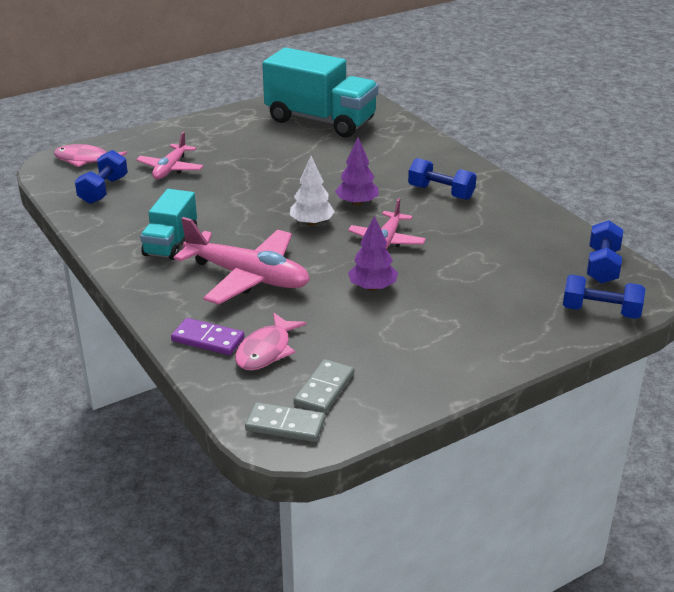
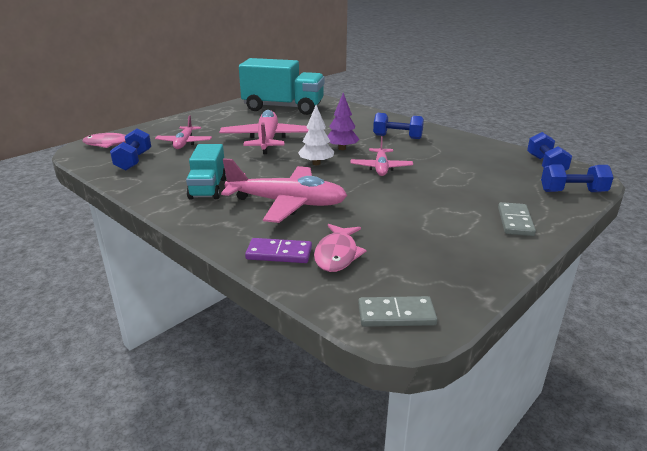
camera: 15 degrees left, 5 degrees down
grey domino [294,359,354,414] -> grey domino moved to [498,202,536,236]
purple tree [348,215,398,291] -> none
none -> pink plane [219,110,309,154]

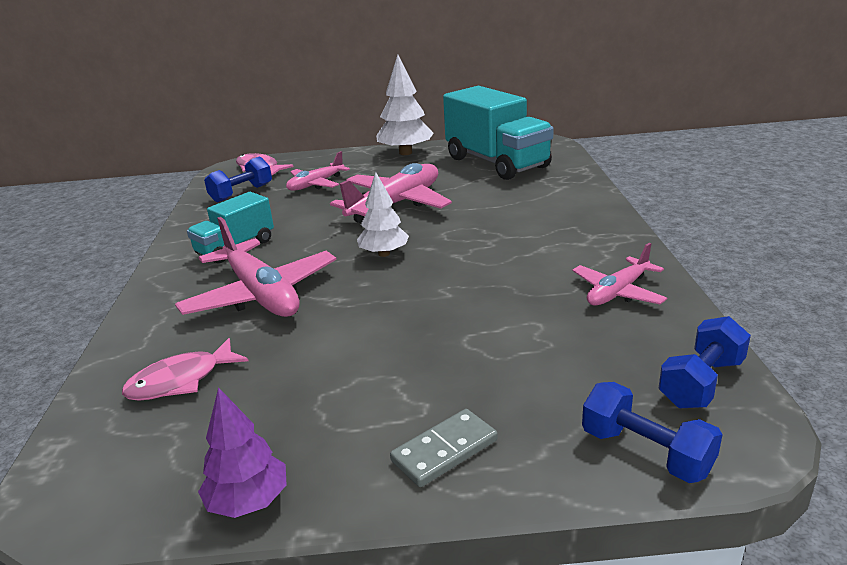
camera: 45 degrees right, 0 degrees up
purple domino [245,238,312,263] -> none
purple tree [327,93,360,150] -> purple tree moved to [198,387,287,518]
pink plane [350,136,413,176] -> pink plane moved to [572,243,667,306]
grey domino [358,296,437,327] -> none
blue dumbbell [373,113,424,139] -> none
none -> white tree [376,55,434,155]

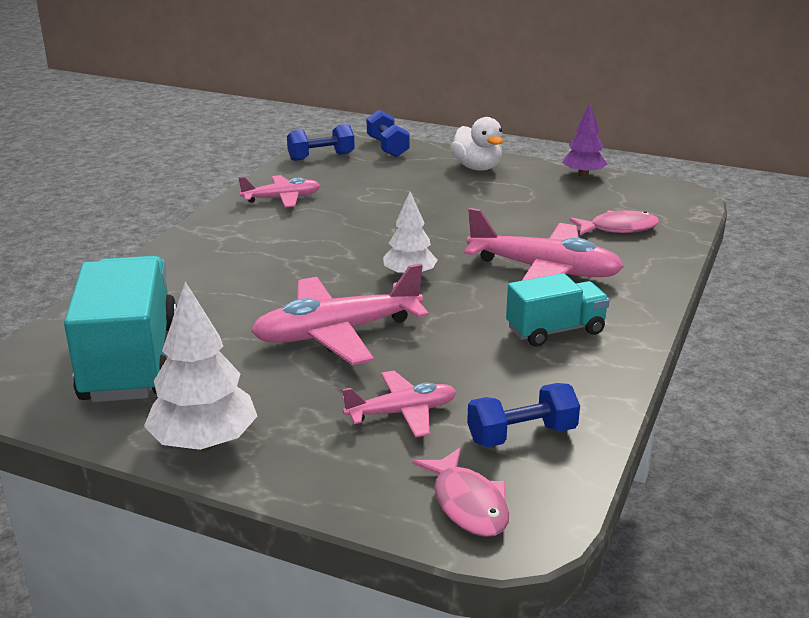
camera: 155 degrees left, 0 degrees up
pink plane [175,217,336,317] -> pink plane turned 120 degrees clockwise [464,208,624,281]
grey domino [390,409,498,487] -> white duck [450,117,503,171]

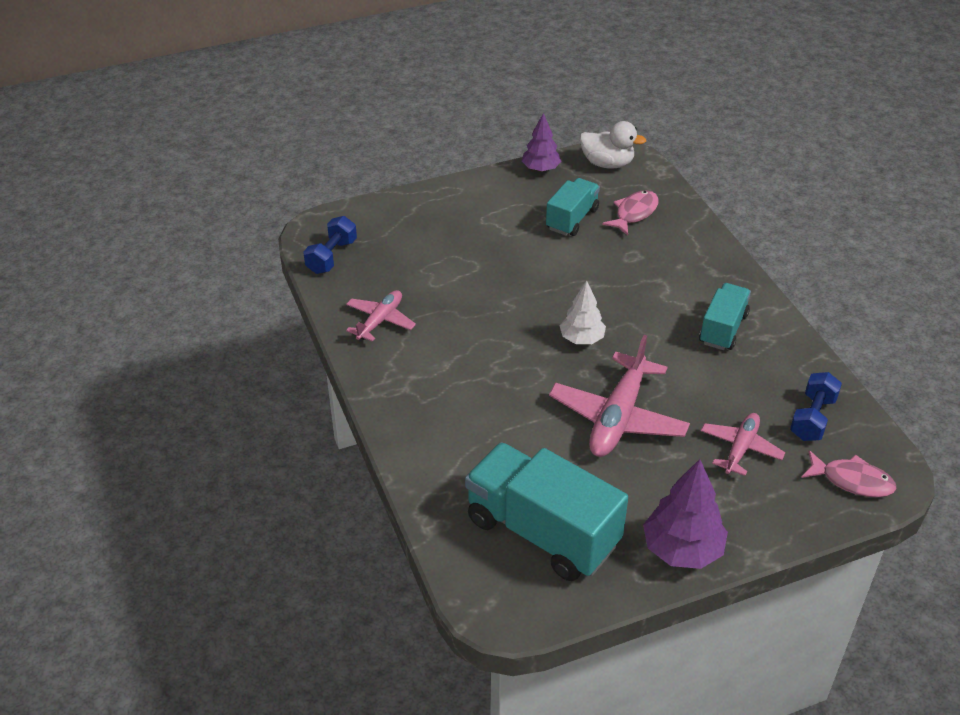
camera: 45 degrees left, 15 degrees up
white tree [144,282,257,450] -> purple tree [643,459,728,569]
blue dumbbell [367,110,410,157] -> none
white duck [450,117,503,171] -> white duck moved to [580,121,646,168]
pink plane [464,208,624,281] -> none
none -> turquoise truck [546,178,600,236]

